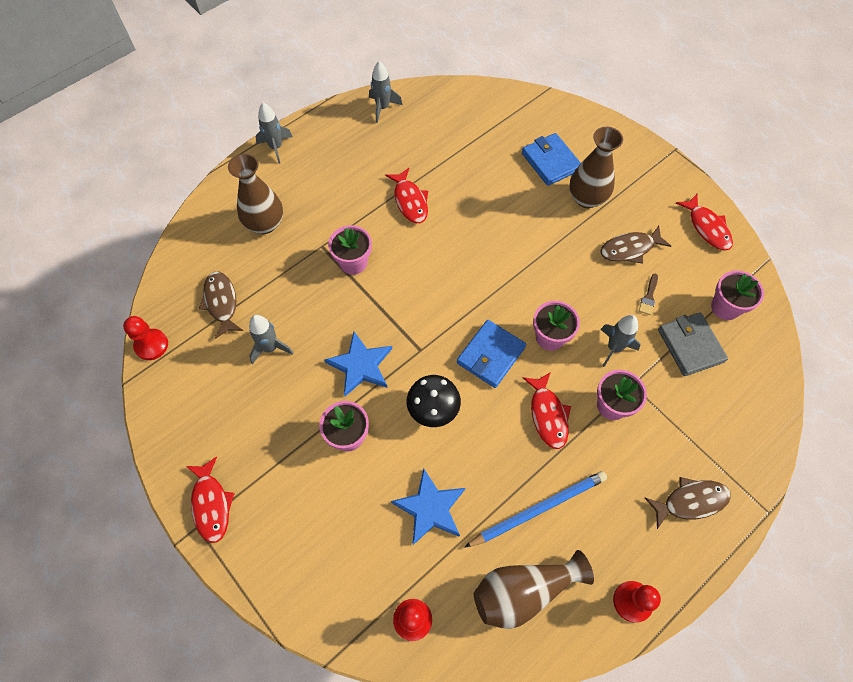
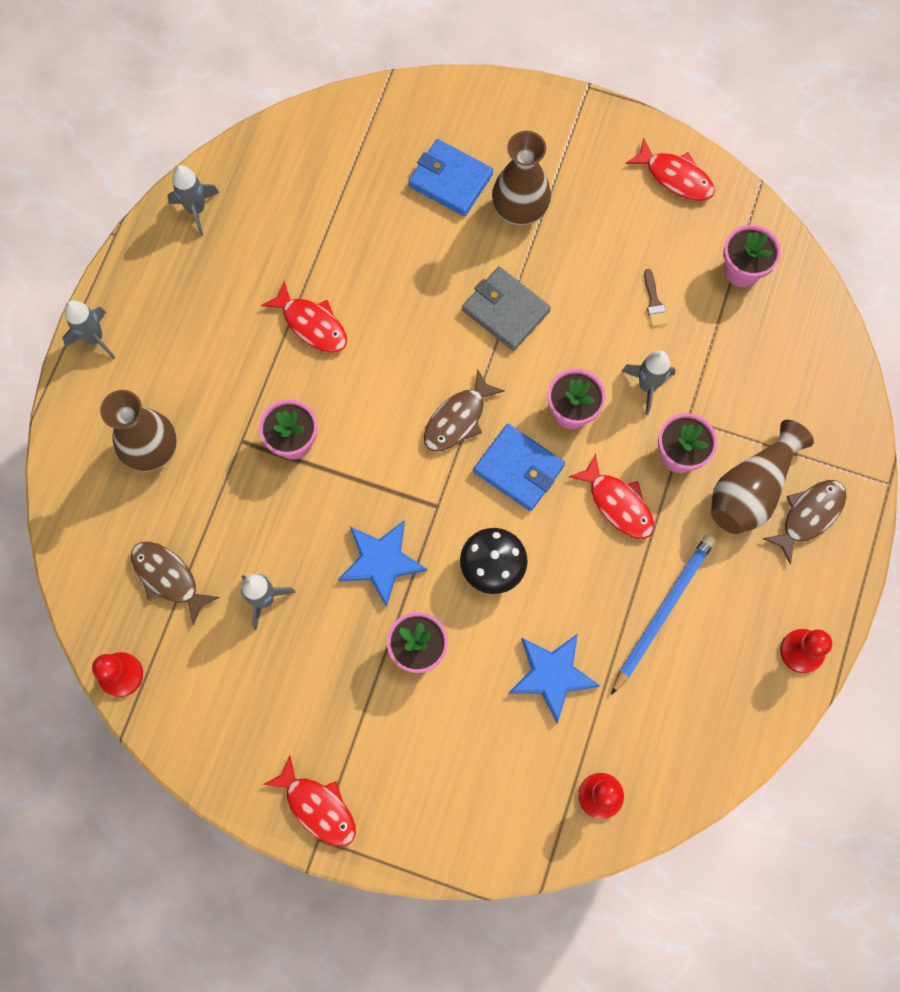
camera: 30 degrees left, 10 degrees up
blue wallet [457,320,526,388] -> blue wallet turned 60 degrees counterclockwise [473,424,565,511]
brown vase [474,550,594,629] -> brown vase moved to [711,420,814,534]
brown fish [600,226,671,264] -> brown fish moved to [424,368,505,452]
grey wallet [658,312,728,376] -> grey wallet moved to [462,267,551,351]

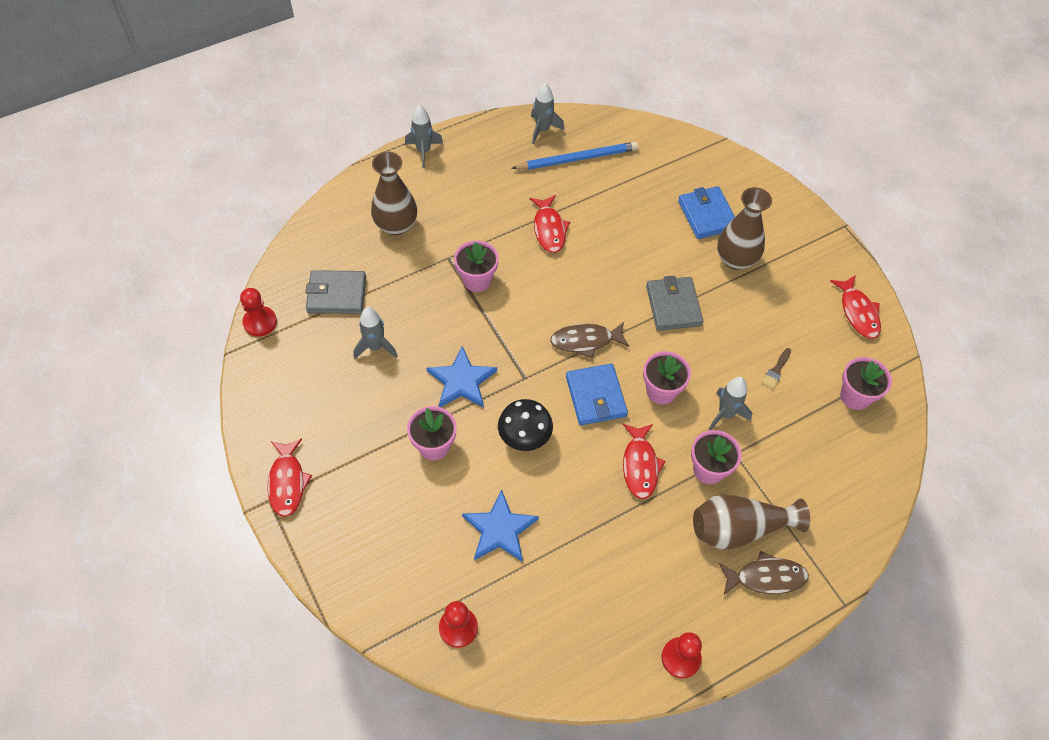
camera: 40 degrees right, 15 degrees down
brown fish [131,542,220,625] -> grey wallet [305,270,366,314]
blue pencil [611,534,715,695] -> blue pencil moved to [511,142,638,170]

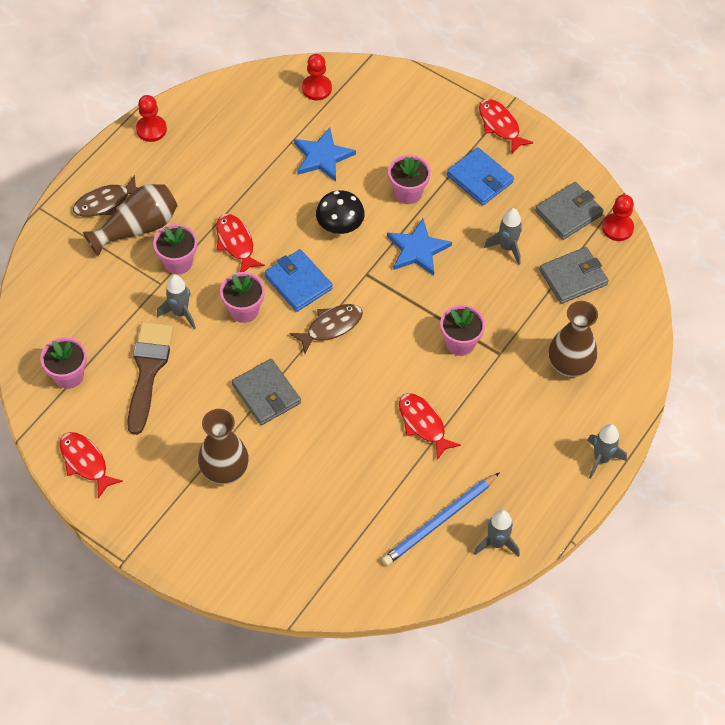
camera: 155 degrees right, 0 degrees up
blue wallet [678,186,735,239] -> blue wallet moved to [447,147,514,205]
brown brush [761,348,791,389] -> brown brush [127,322,174,435], size x2.48
none -> grey wallet [535,182,604,240]

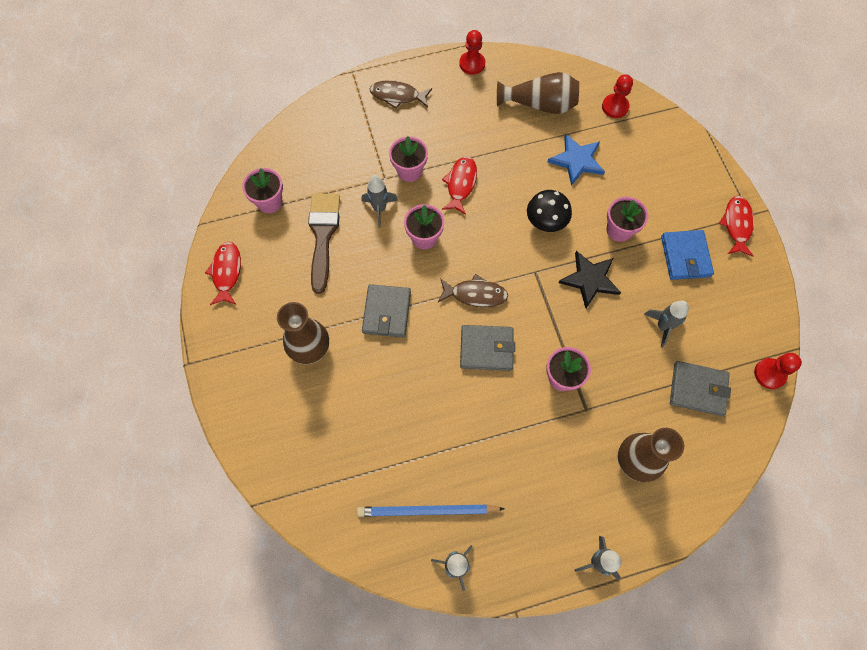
camera: 40 degrees right, 10 degrees up
brown vase [83,184,177,256] -> brown vase moved to [497,72,579,114]
brown brush [127,322,174,435] -> brown brush turned 45 degrees counterclockwise [308,193,340,294]
blue wallet [264,249,333,312] -> none
blue star [387,219,452,276] -> black star [559,251,621,308]
red fish [399,393,461,460] -> none
grey wallet [535,182,604,240] -> grey wallet moved to [460,325,515,371]

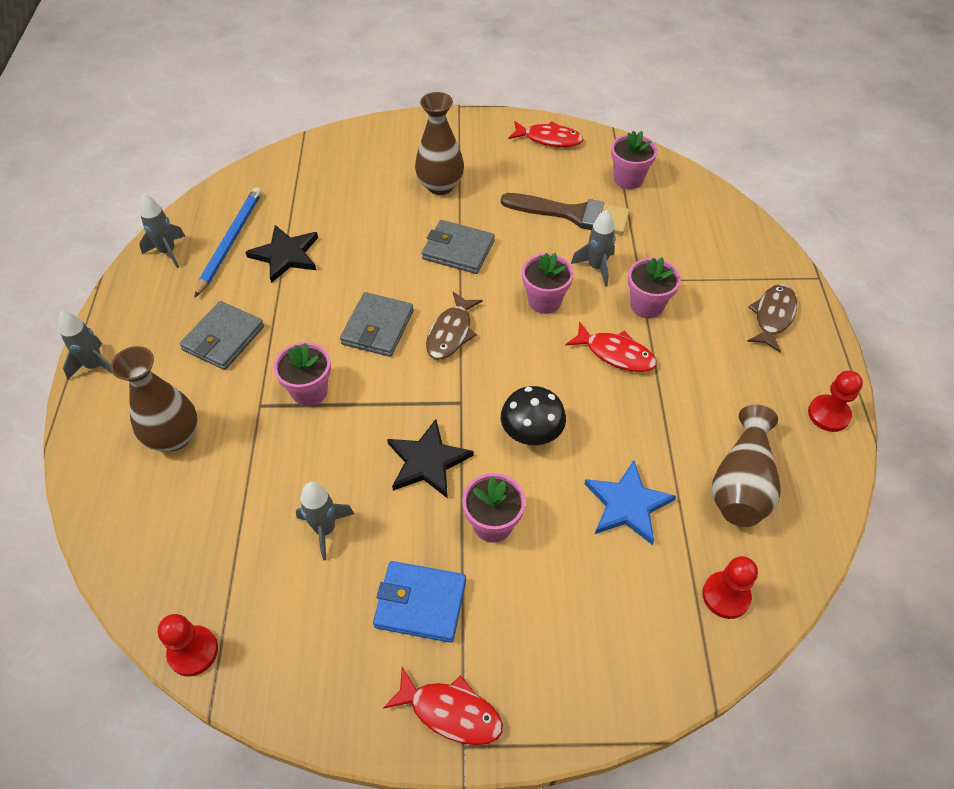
camera: 105 degrees right, 15 degrees down
grey wallet [670,361,731,416] -> grey wallet moved to [180,301,264,370]
none -> black star [246,225,318,283]

